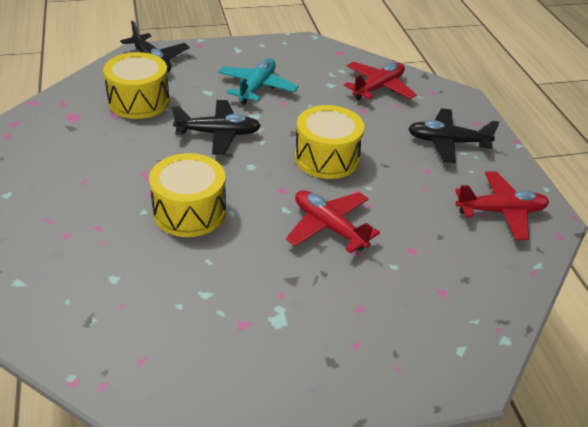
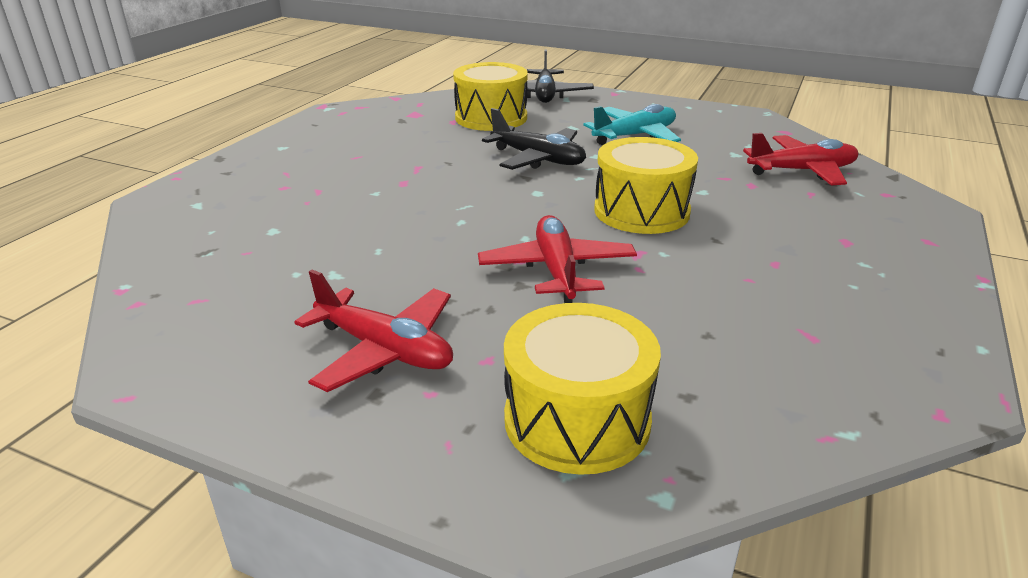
camera: 40 degrees right, 10 degrees down
yellow drum [149,153,226,237] -> yellow drum moved to [504,303,661,475]
black plane [408,108,500,163] -> none
red plane [455,171,549,240] -> red plane moved to [294,270,453,392]

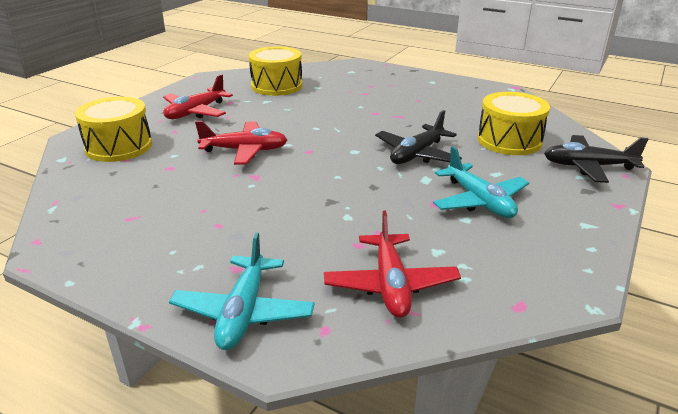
camera: 95 degrees right, 0 degrees up
yellow drum [594,137,698,234] -> yellow drum moved to [249,46,302,96]
none -> turquoise plane [169,232,315,350]

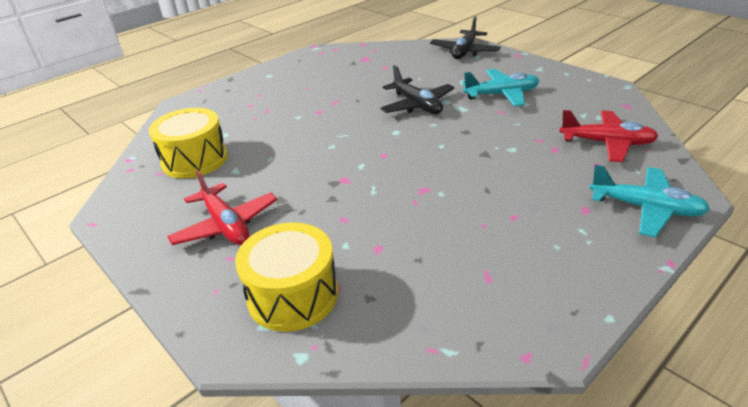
camera: 70 degrees left, 5 degrees up
red plane [195,121,287,165] -> none
yellow drum [478,92,550,155] -> none

